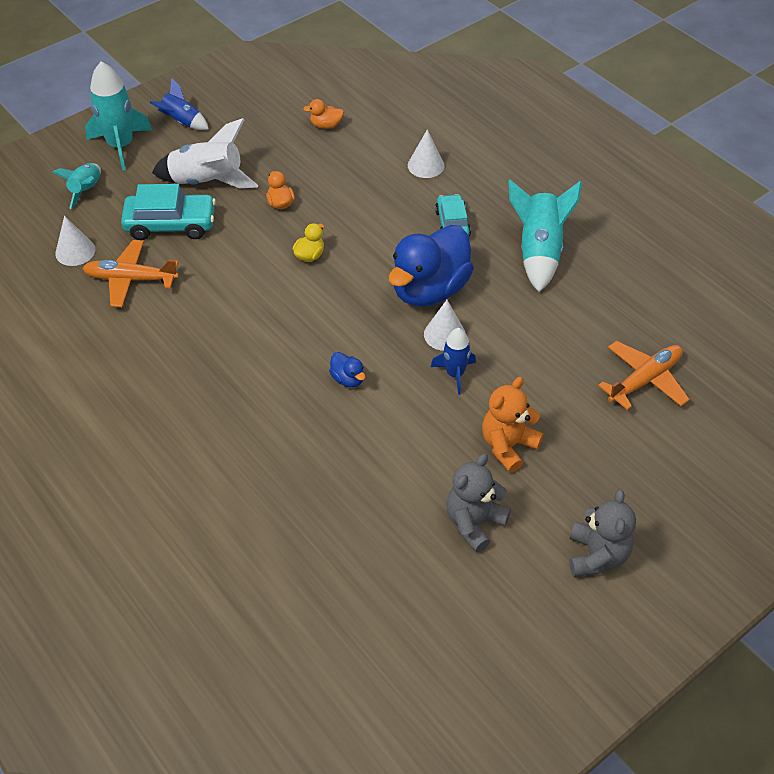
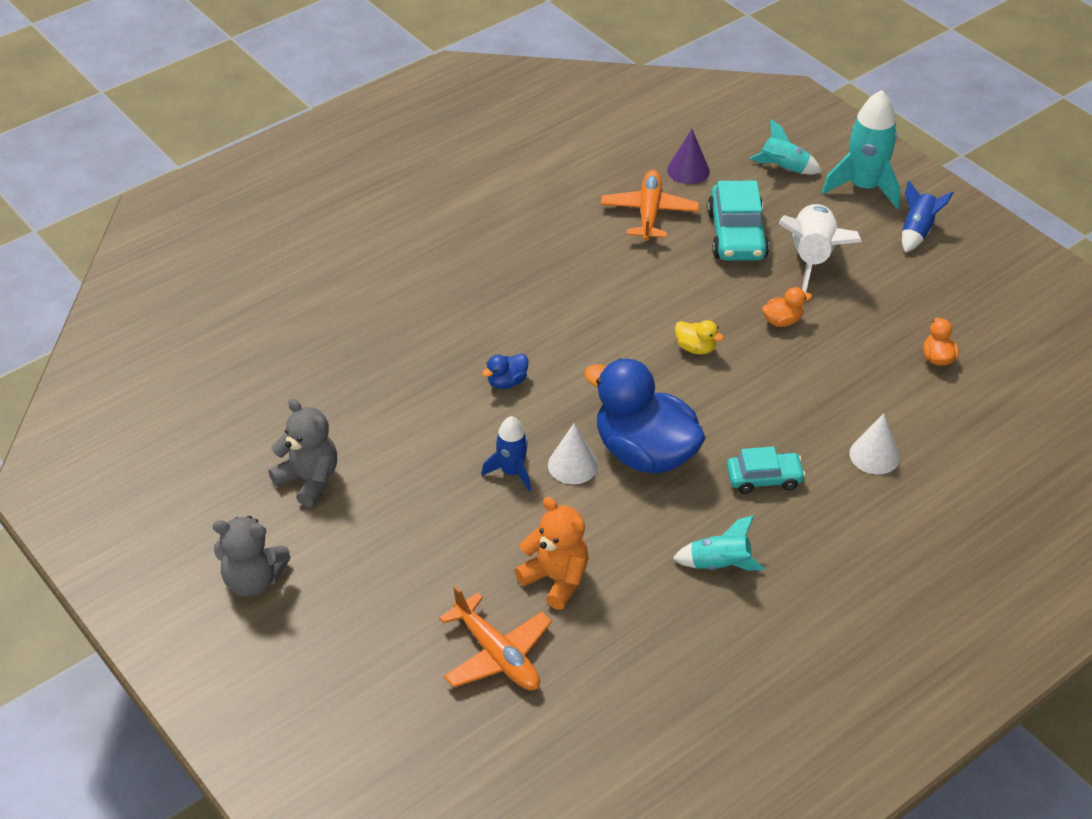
camera: 90 degrees right, 5 degrees down
white cone [55,216,95,266] -> purple cone [667,129,710,184]
orange teddy bear [482,377,543,473] -> orange teddy bear moved to [514,497,589,610]
turquoise rocket [508,180,582,292] -> turquoise rocket [672,515,765,571], size x0.59

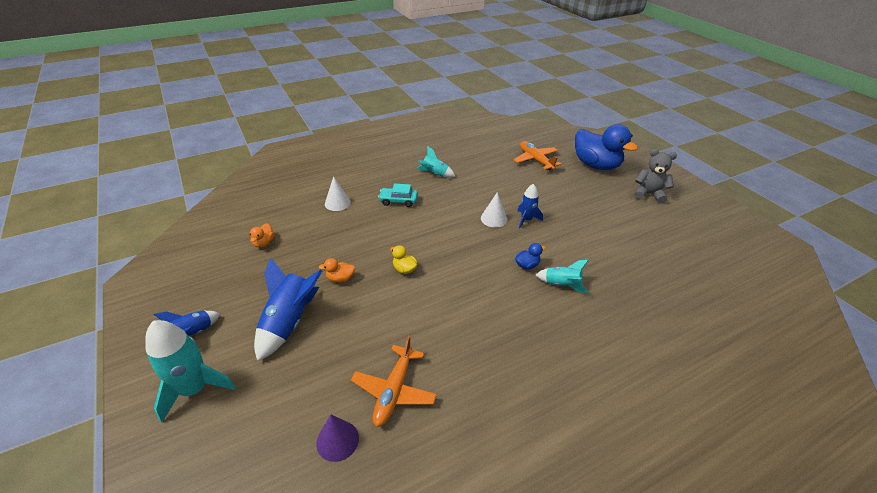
camera: 170 degrees left, 5 degrees down
grey teddy bear [268,399,337,507] -> none
orange teddy bear [514,497,589,610] -> none
blue duck [584,358,706,474] -> blue duck moved to [575,124,638,170]
turquoise car [707,181,769,261] -> none
turquoise rocket [749,119,822,175] -> turquoise rocket moved to [536,260,589,293]
white rocket [779,204,862,293] -> blue rocket [254,257,322,361]

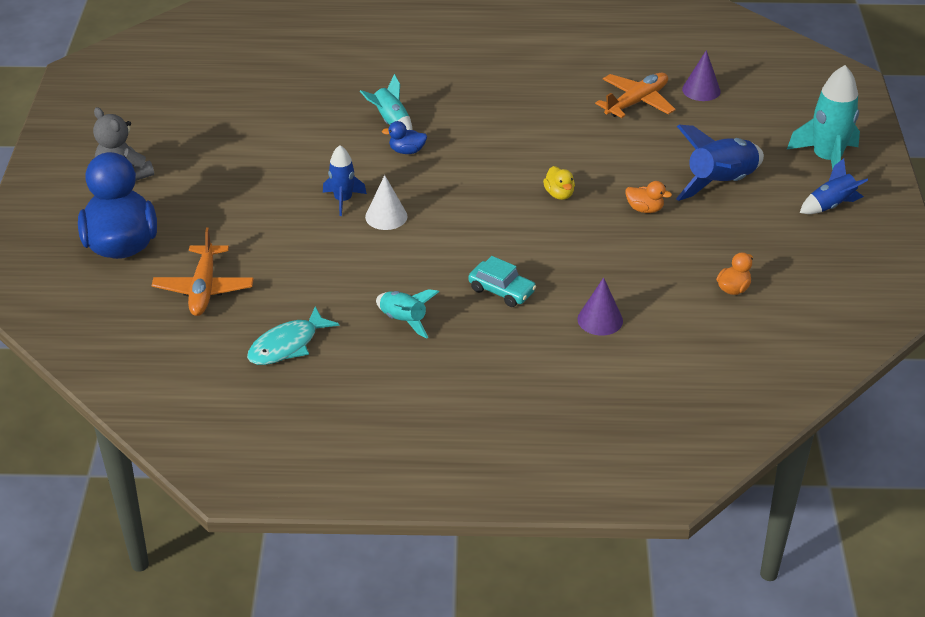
camera: 150 degrees left, 0 degrees up
white cone [325,176,351,211] -> purple cone [577,277,623,336]
none -> turquoise fish [247,306,339,365]

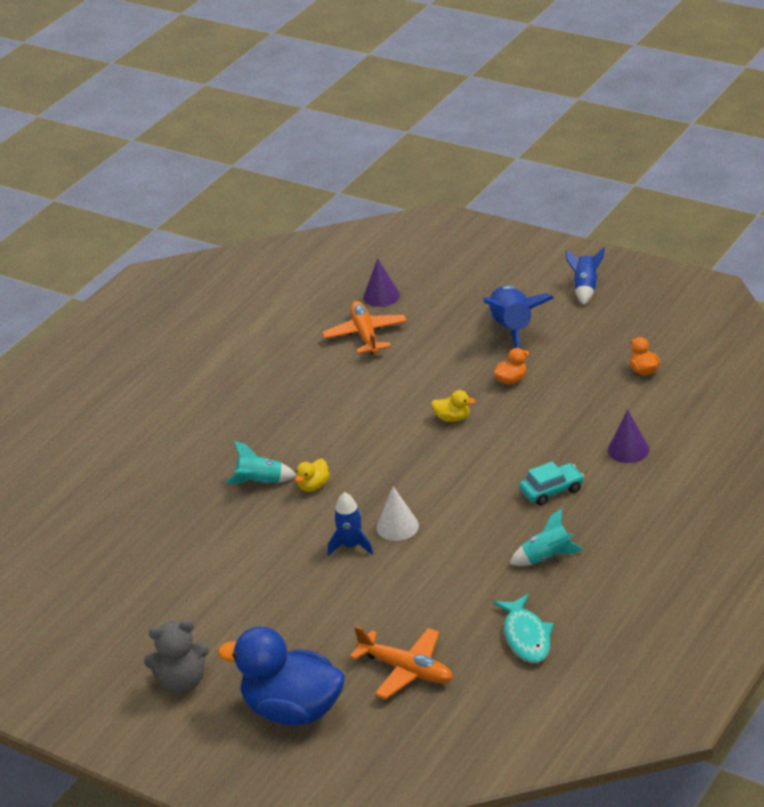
camera: 55 degrees left, 5 degrees down
blue duck [382,121,427,154] -> yellow duck [295,458,330,492]
turquoise rocket [787,65,860,170] -> none

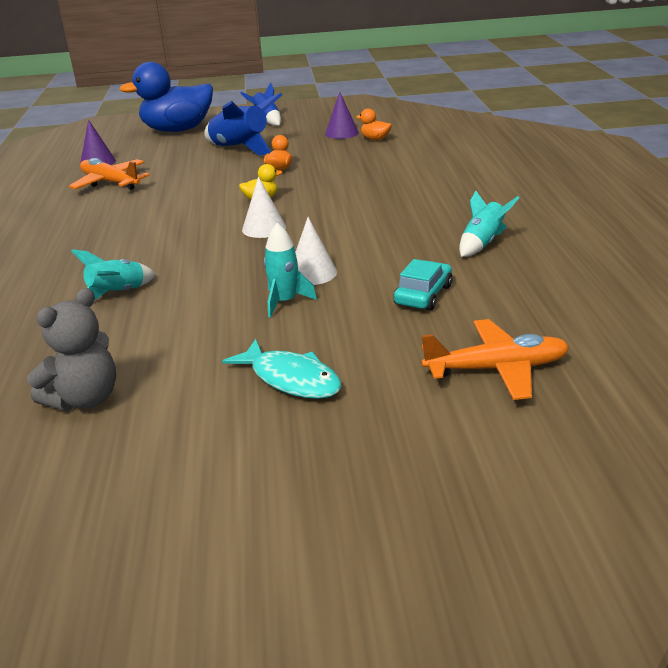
camera: 40 degrees left, 5 degrees down
grey teddy bear [144,620,209,694] -> grey teddy bear moved to [27,288,116,411]
blue duck [218,626,345,726] -> blue duck moved to [119,62,213,132]
yellow duck [295,458,330,492] -> none
blue rocket [328,492,373,556] -> turquoise rocket [264,223,317,317]
turquoise fish [494,594,554,663] -> turquoise fish moved to [222,339,342,399]
turquoise car [519,461,584,505] -> turquoise car moved to [393,259,453,311]
purple cone [608,409,649,463] -> purple cone moved to [325,92,359,139]
none -> white cone [242,176,286,238]

